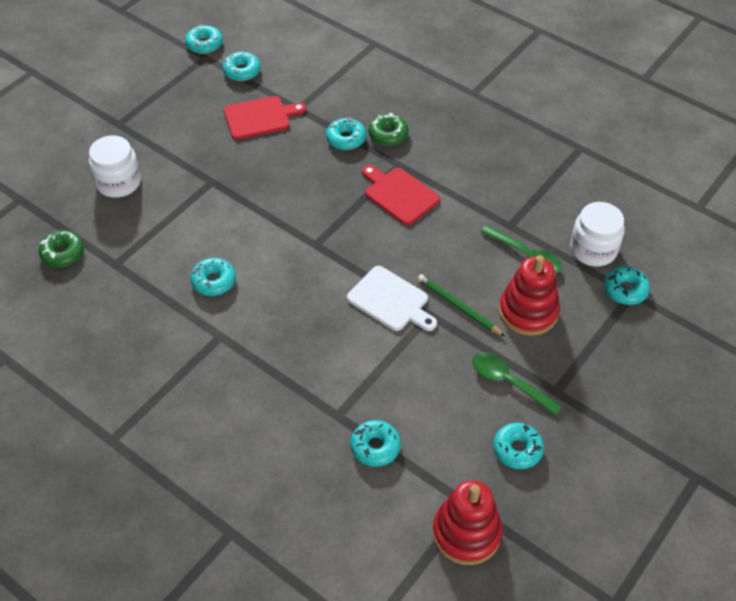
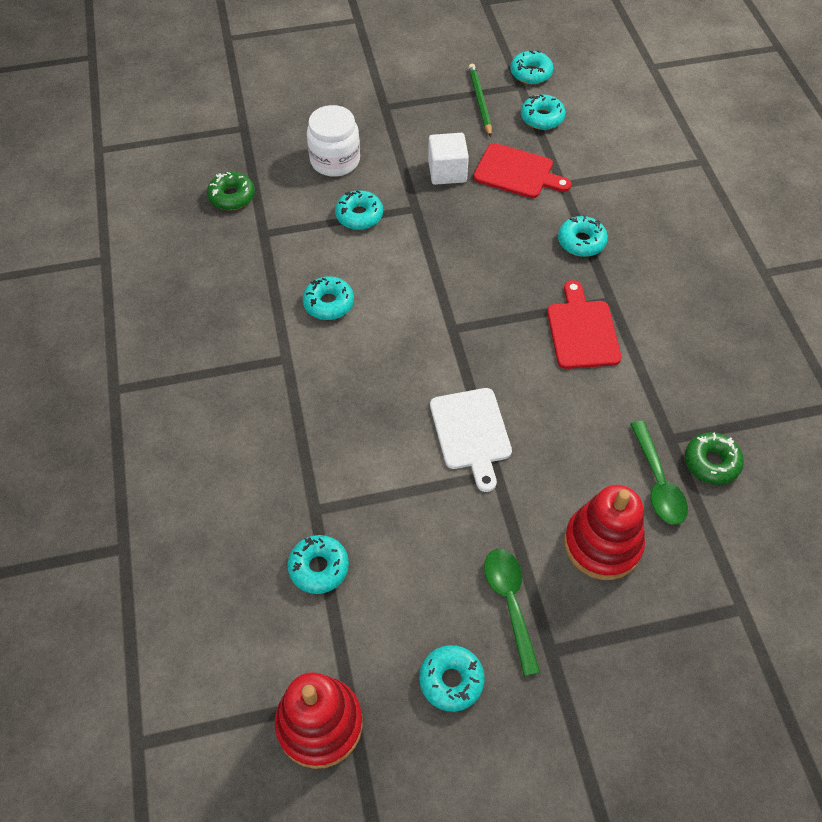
camera: 40 degrees right, 5 degrees up
green donut [369,112,409,146] -> green donut moved to [685,432,744,485]
green pencil [417,274,505,336] -> green pencil moved to [469,64,492,137]
white jar [570,202,625,266] -> none
turquoise donut [604,266,650,305] -> turquoise donut moved to [335,190,383,230]
none -> white cube [428,133,469,185]

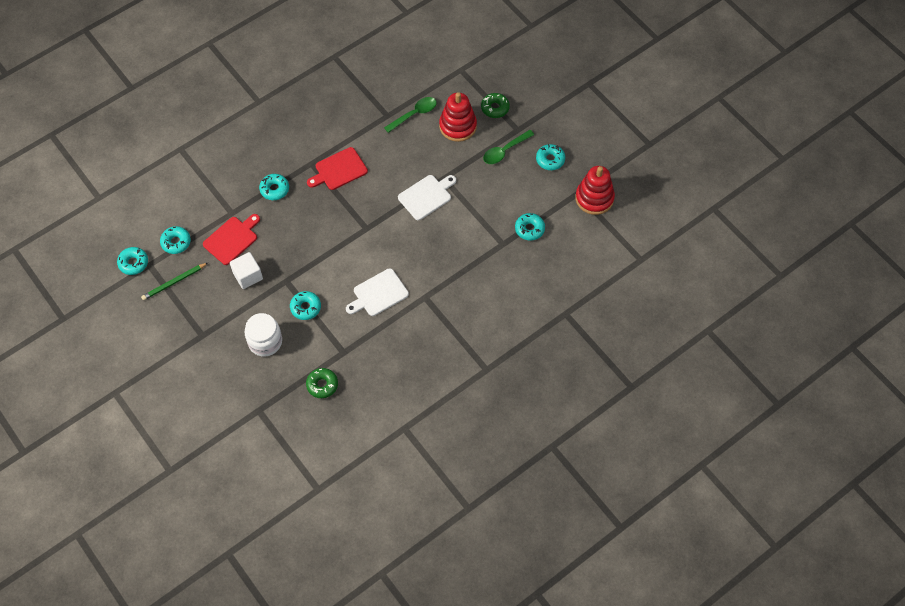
camera: 115 degrees left, 5 degrees up
turquoise donut [303,276,354,320] -> white cutting board [346,268,409,316]
red cutting board [473,143,571,198] -> red cutting board turned 45 degrees clockwise [203,214,260,265]
green donut [685,432,744,485] -> green donut moved to [481,93,510,118]

